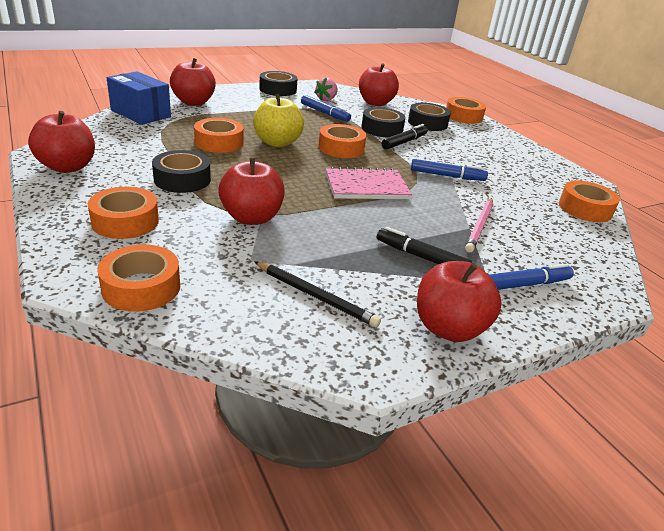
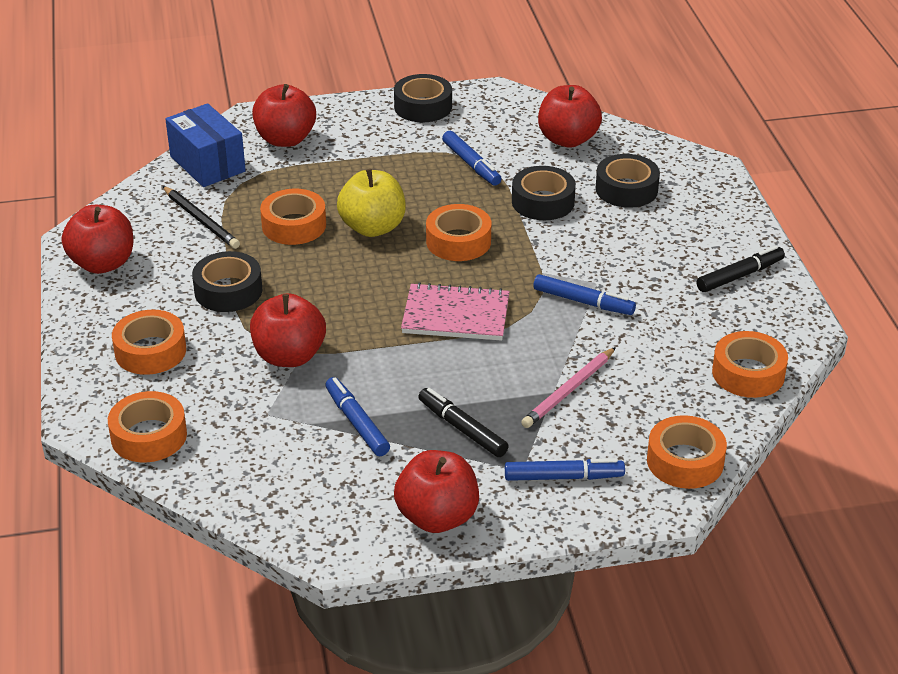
camera: 20 degrees right, 5 degrees up
black pencil [254,261,381,327] -> black pencil moved to [163,186,240,249]
pink strawberry [314,77,338,101] -> none
black marker [382,124,428,149] -> black marker moved to [697,246,785,292]
orange tape [446,97,486,124] -> orange tape moved to [647,415,727,489]
none -> blue marker [325,377,390,456]

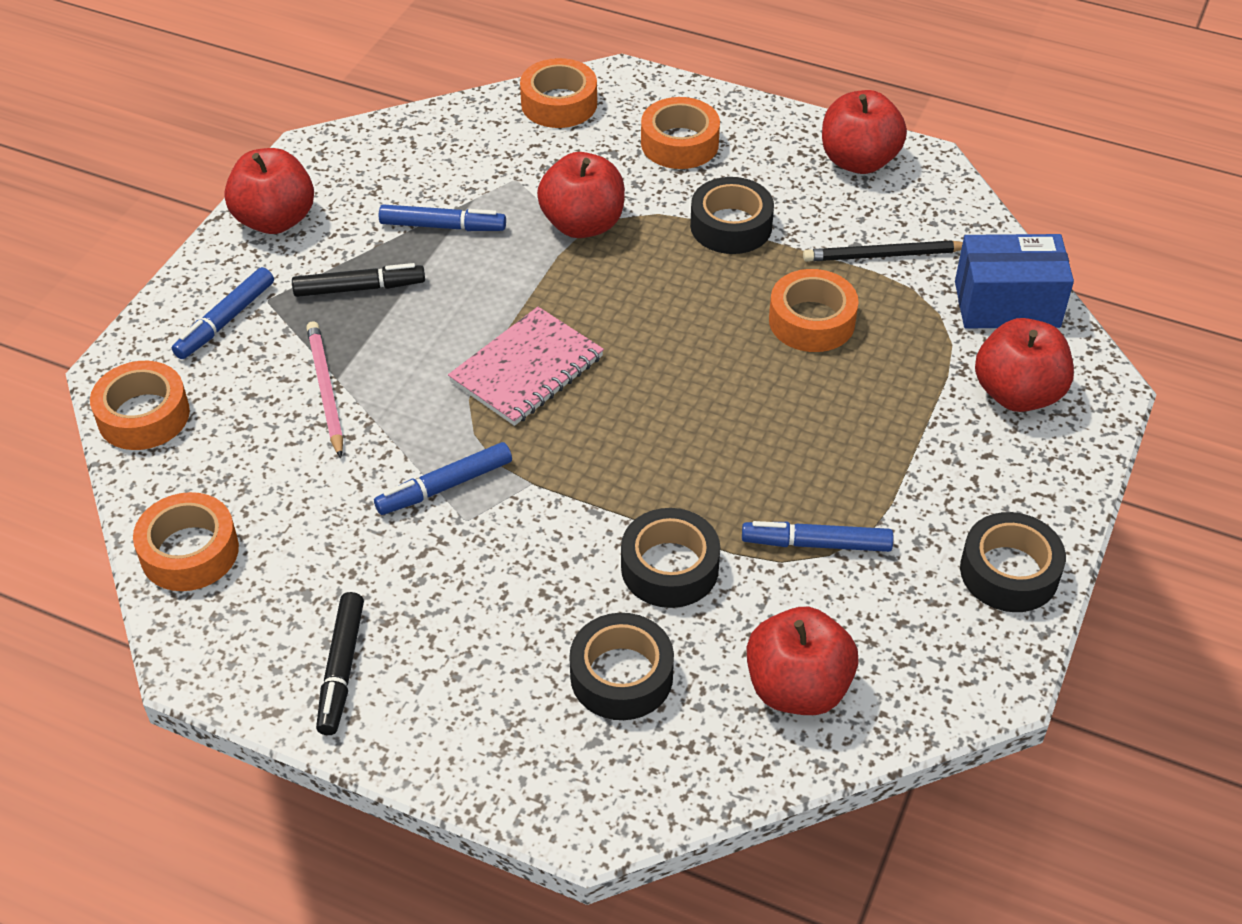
camera: 125 degrees right, 10 degrees up
yellow apple [337,169,406,237] -> none
orange tape [426,204,491,261] -> none

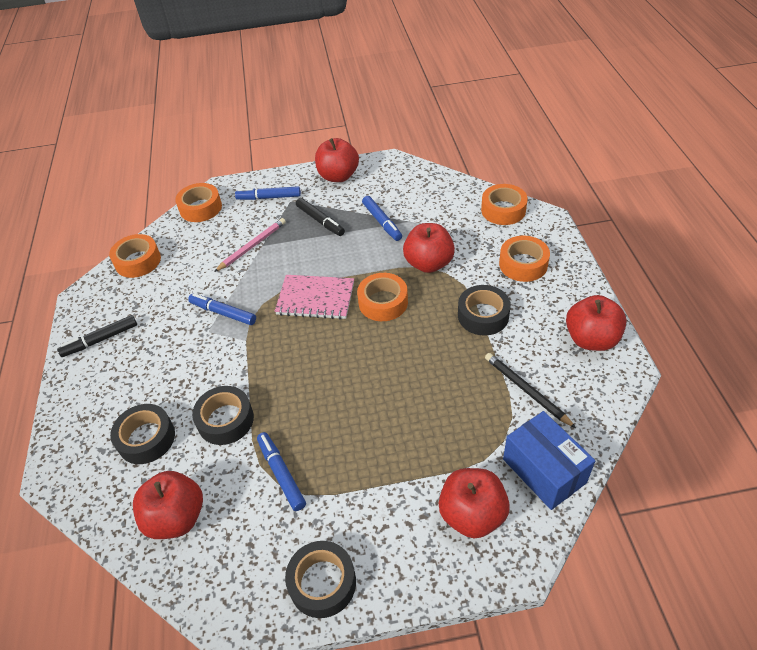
camera: 60 degrees right, 0 degrees up
orange tape [769,269,859,352] -> orange tape moved to [357,273,408,321]

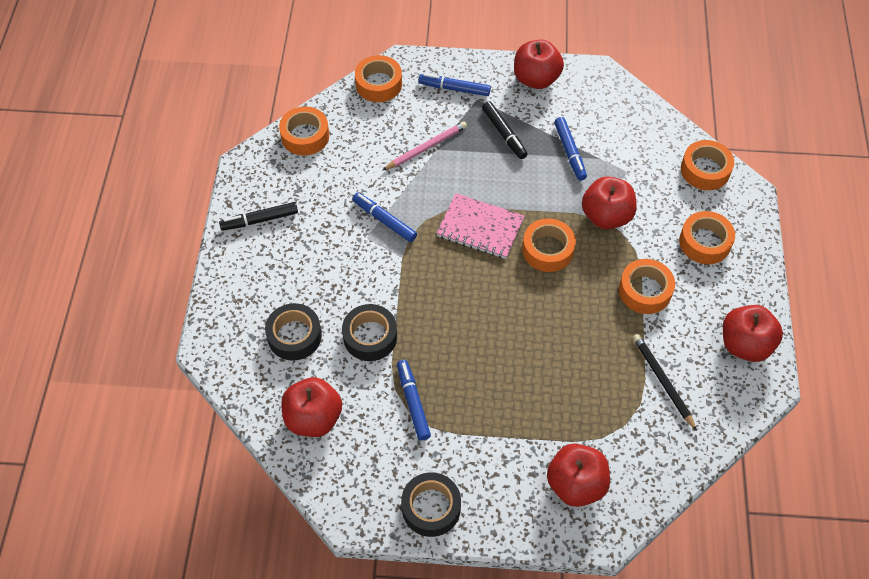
camera: 10 degrees right, 10 degrees up
black tape [458,285,511,335] -> orange tape [619,259,675,314]
blue box [503,411,595,510] -> none

